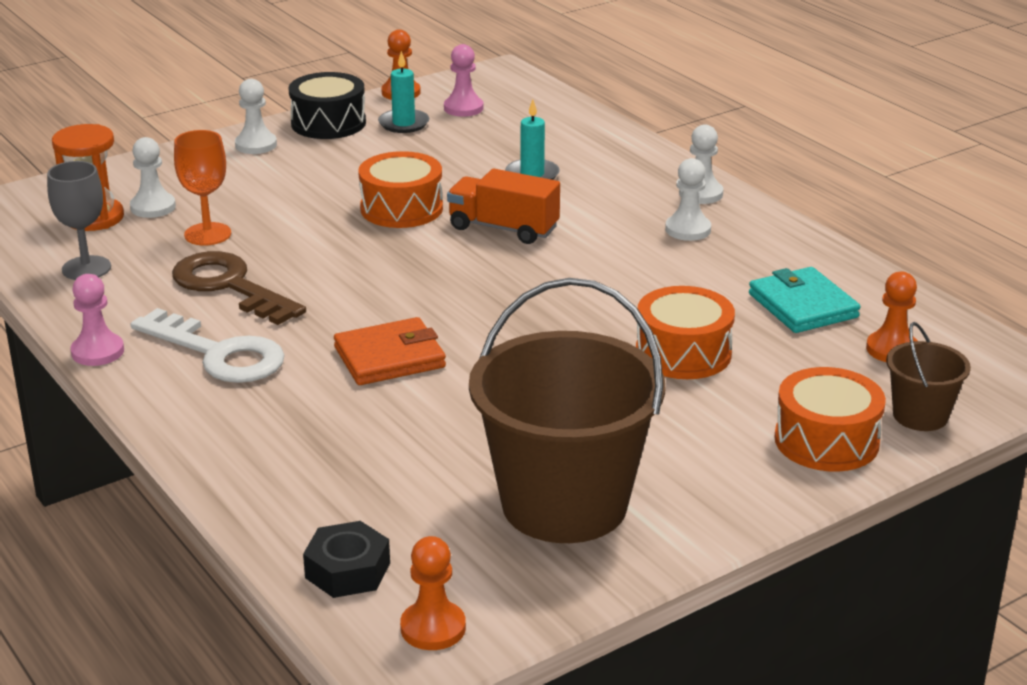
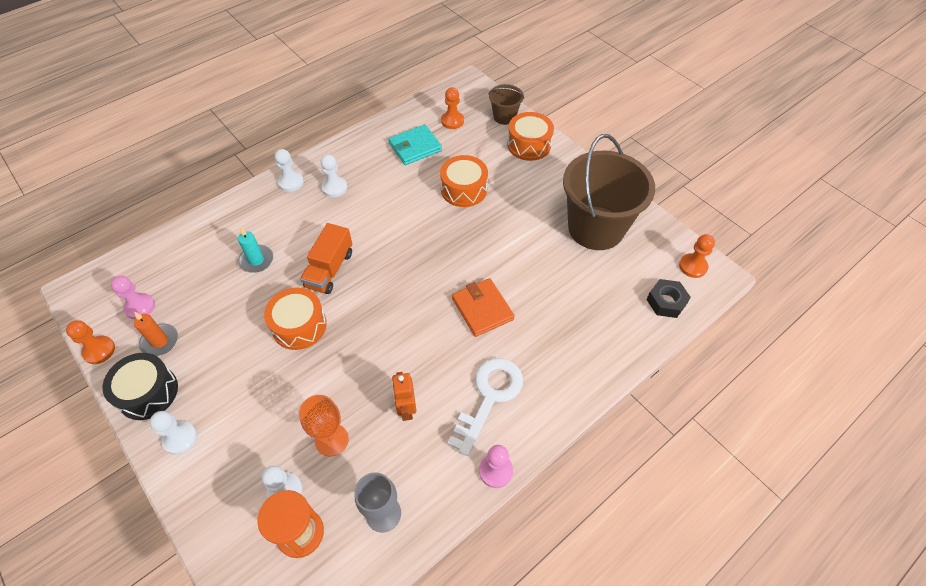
camera: 95 degrees left, 25 degrees up
brown key [172,251,306,325] -> orange robot [392,372,416,421]
turquoise candle [378,51,429,133] -> orange candle [134,312,178,356]

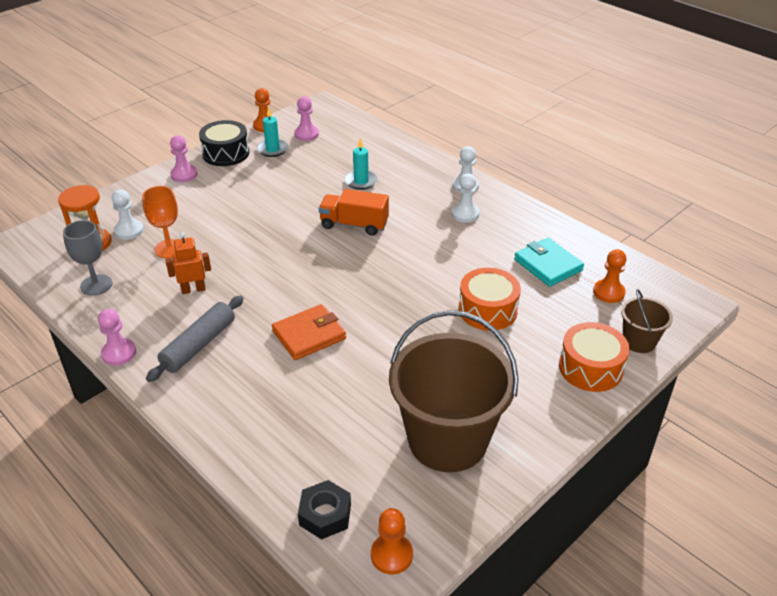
camera: 85 degrees right, 15 degrees down
orange candle [134,312,178,356] -> turquoise candle [257,107,288,157]
white pawn [150,411,197,455] -> pink pawn [170,135,197,182]
orange drum [264,288,327,350] -> none
white key [447,358,523,456] -> grey rolling pin [146,295,244,382]

